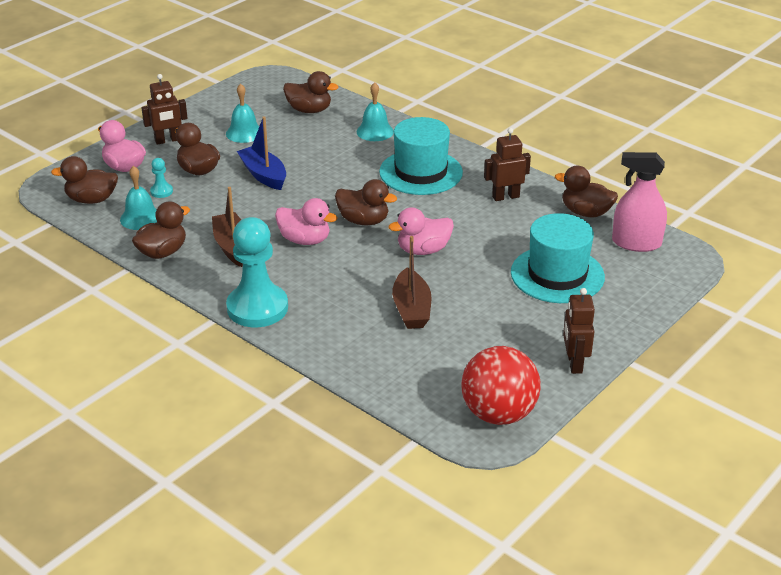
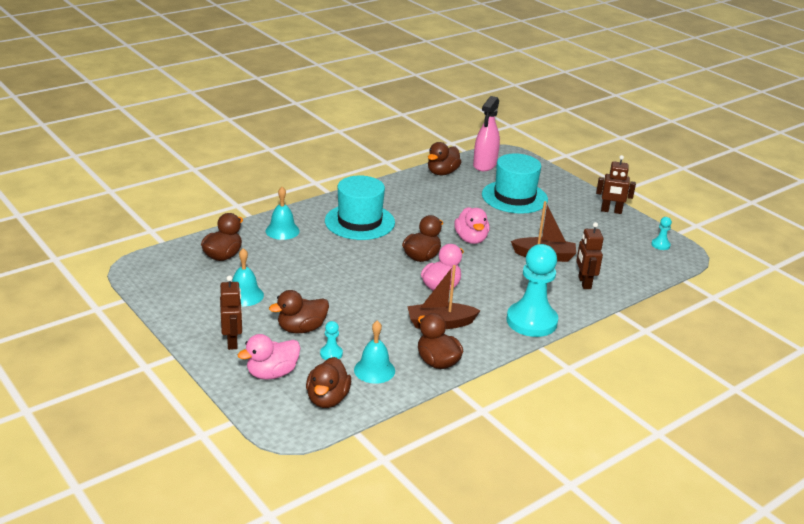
camera: 80 degrees left, 5 degrees down
blue boat [237,116,286,190] -> none
red ball [461,346,541,425] -> turquoise pawn [651,217,672,250]
brown robot [484,128,531,201] -> brown robot moved to [576,222,604,289]

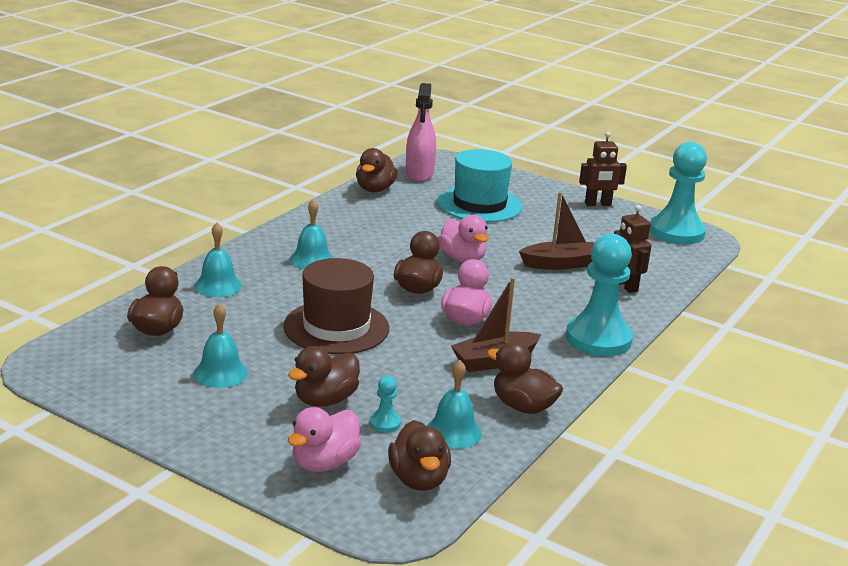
camera: 20 degrees left, 5 degrees down
brown robot [220,275,242,350] -> none
turquoise hat [325,175,395,240] -> turquoise bell [290,199,333,269]
turquoise pawn [651,217,672,250] -> turquoise pawn [650,142,707,244], size x2.41
none -> brown hat [283,258,389,355]

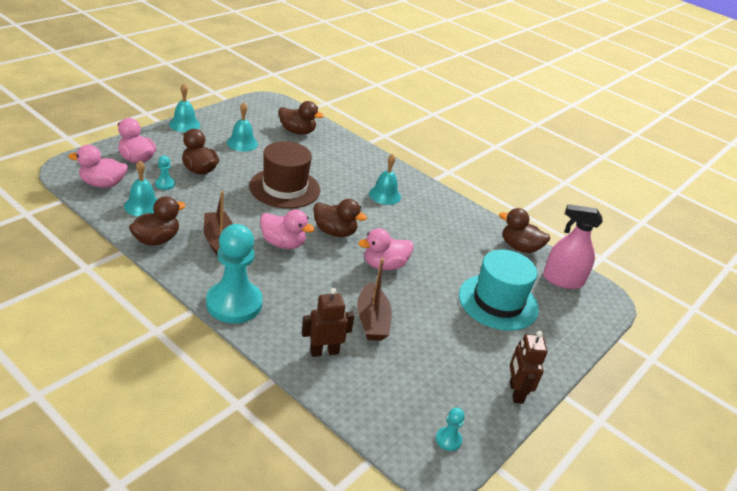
camera: 95 degrees right, 10 degrees up
turquoise bell [194,223,242,297] -> turquoise bell moved to [169,84,200,132]
brown duck [388,420,451,491] -> pink duck [68,145,128,188]
turquoise pawn [650,142,707,244] -> turquoise pawn [436,408,465,451], size x0.41

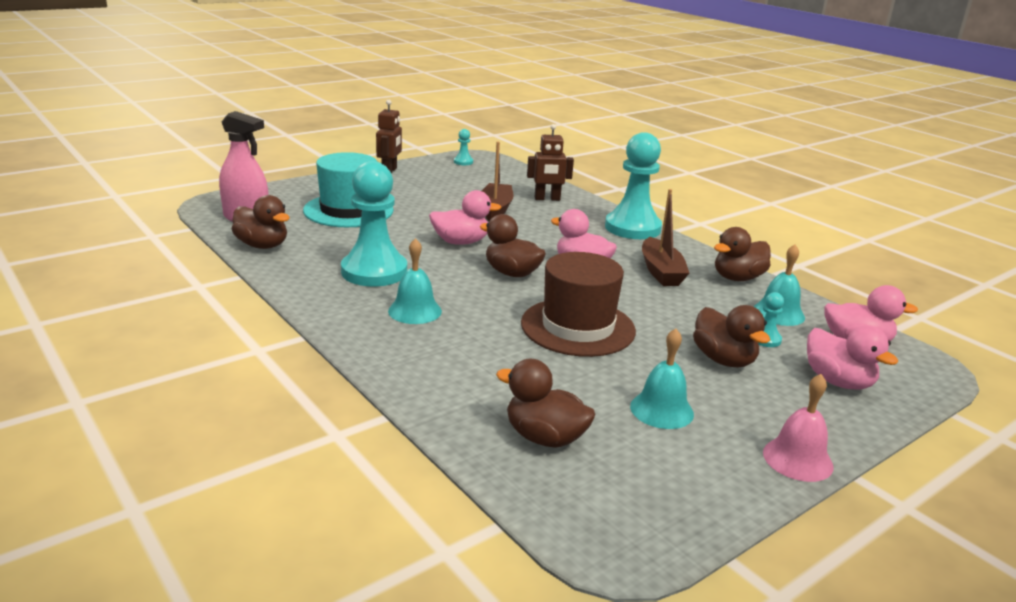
camera: 165 degrees left, 10 degrees down
turquoise bell [169,84,200,132] -> pink bell [763,374,833,482]
none -> turquoise pawn [341,161,407,287]

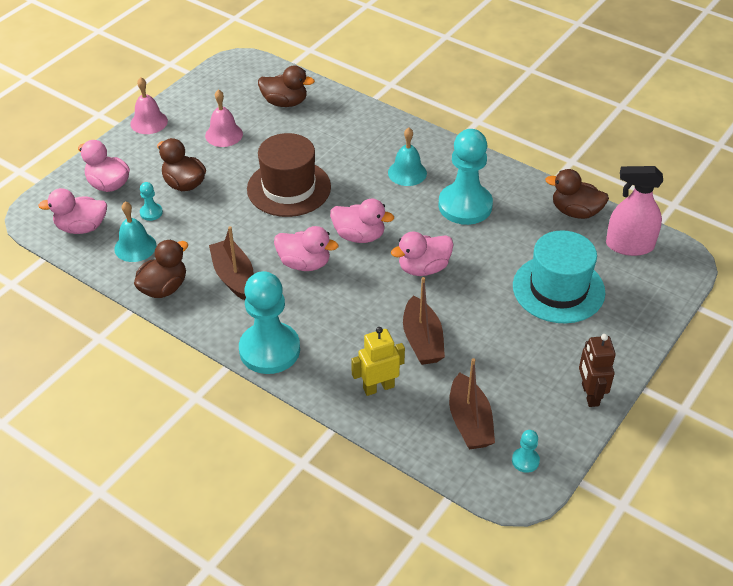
camera: 165 degrees right, 20 degrees up
brown duck [480,214,546,277] -> pink duck [330,198,394,243]
brown robot [527,124,574,201] -> yellow robot [351,327,405,396]
turquoise bell [630,328,694,429] -> pink bell [205,89,243,147]
none -> brown boat [449,358,495,449]

